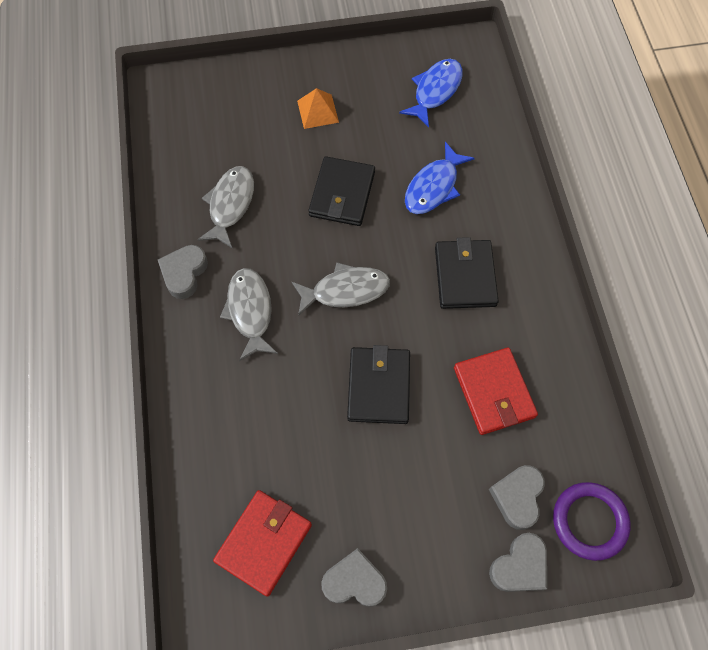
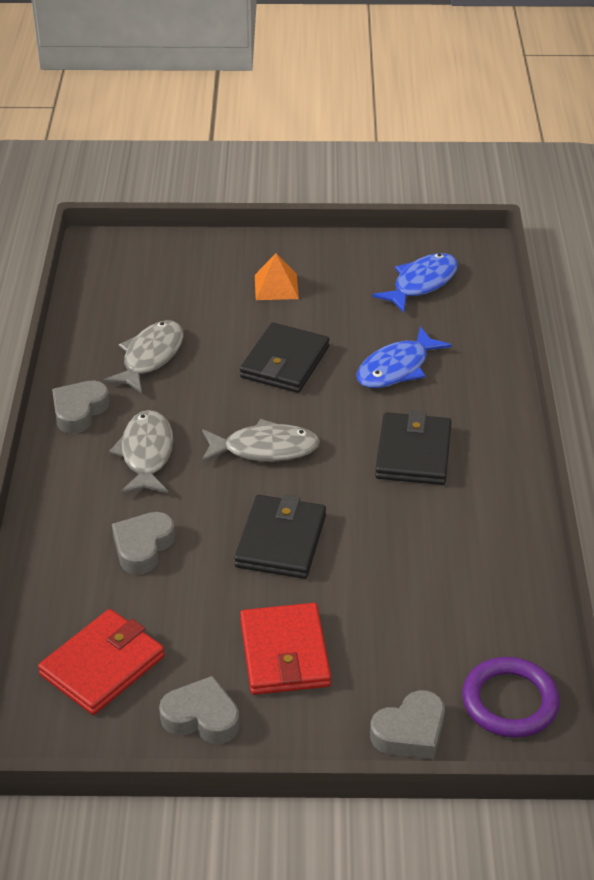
camera: 10 degrees right, 25 degrees down
red wallet [454,347,538,435] -> red wallet moved to [240,603,331,695]
grey heart [489,465,545,530] -> grey heart moved to [112,512,175,574]

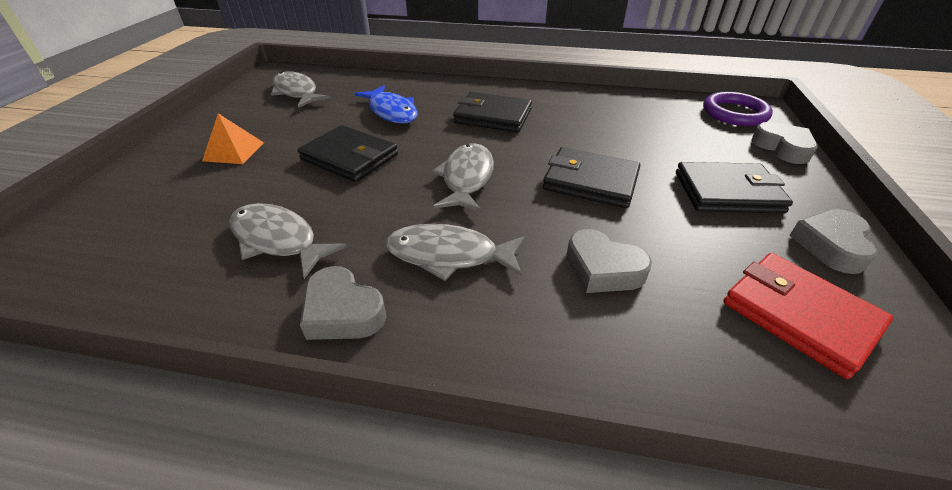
camera: 80 degrees left, 0 degrees up
red wallet [240,603,331,695] -> black wallet [676,162,793,213]
blue fish [372,253,458,313] -> grey fish [271,71,331,108]

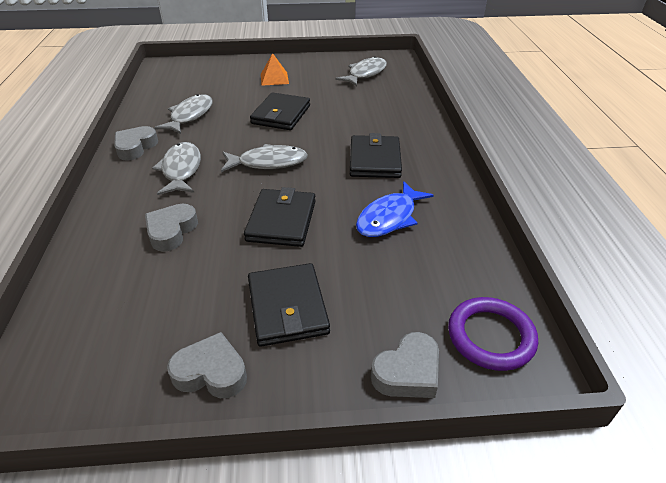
camera: 75 degrees right, 0 degrees up
blue fish [354,85,418,123] -> blue fish moved to [356,181,434,237]
red wallet [723,253,893,379] -> none

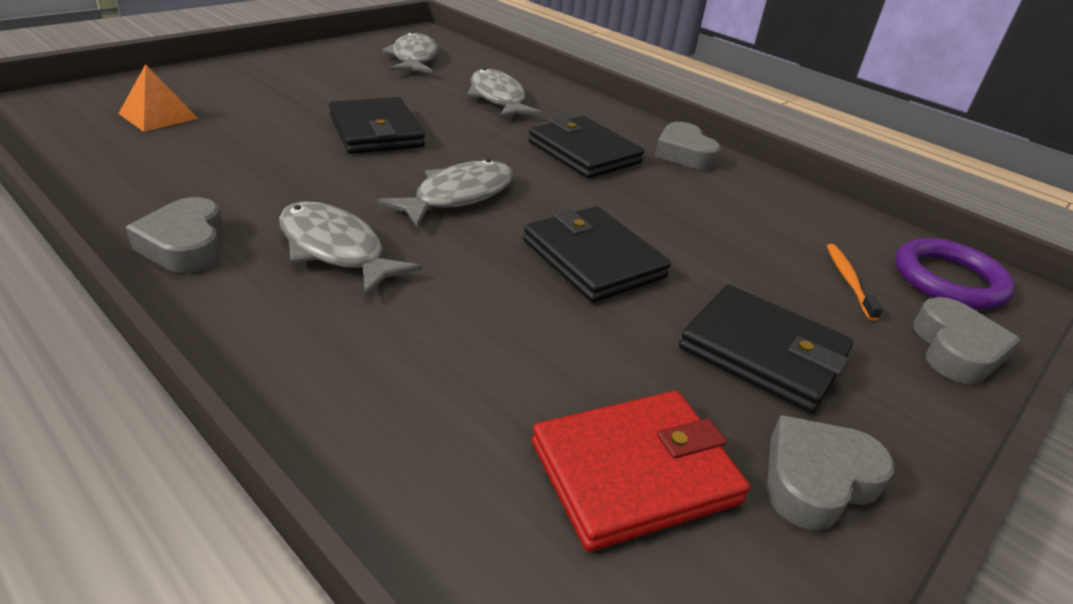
camera: 45 degrees left, 5 degrees down
grey heart [145,204,198,252] -> grey heart moved to [655,122,721,170]
grey fish [154,94,213,134] -> grey fish moved to [467,68,543,118]
orange pyramid [261,53,289,86] -> orange pyramid moved to [118,64,198,132]
blue fish [356,181,434,237] -> none
none -> red wallet [532,391,750,552]
none -> orange toothbrush [827,244,883,321]

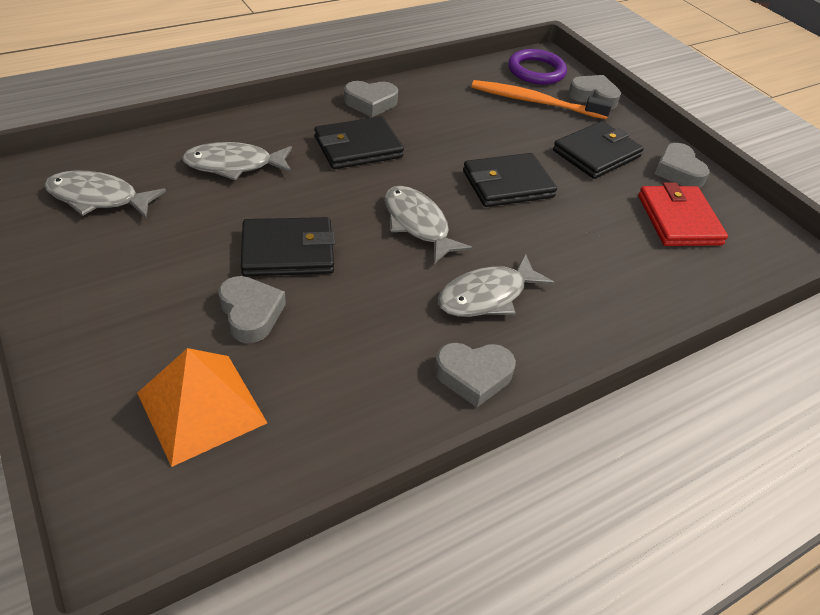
camera: 75 degrees left, 10 degrees up
orange pyramid [118,64,198,132] -> orange pyramid [137,348,267,467], size x1.60
orange toothbrush [827,244,883,321] -> orange toothbrush [471,80,612,119], size x2.00
none -> grey heart [218,276,286,343]

